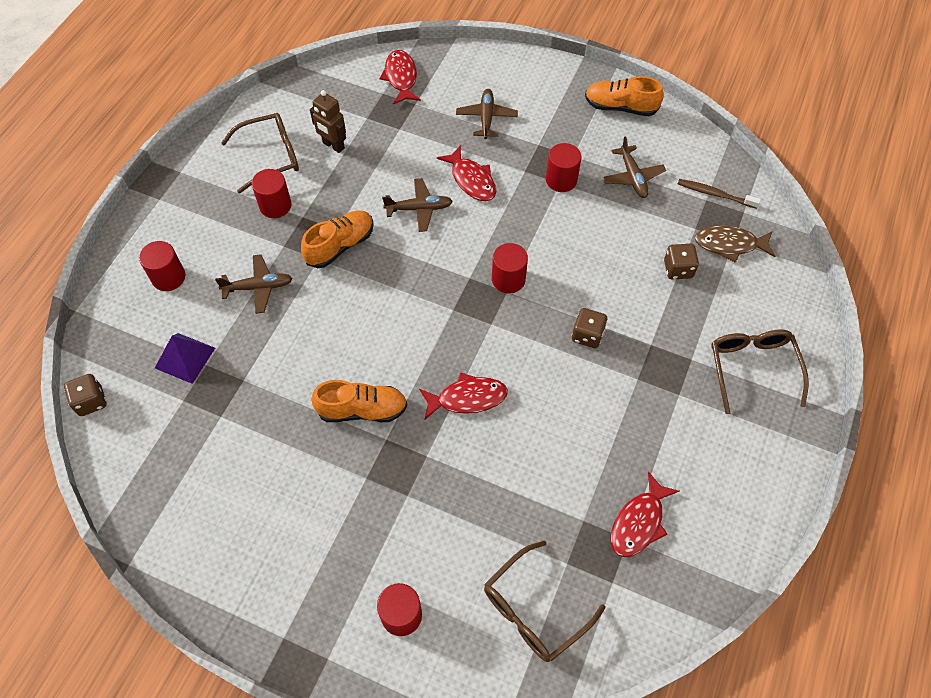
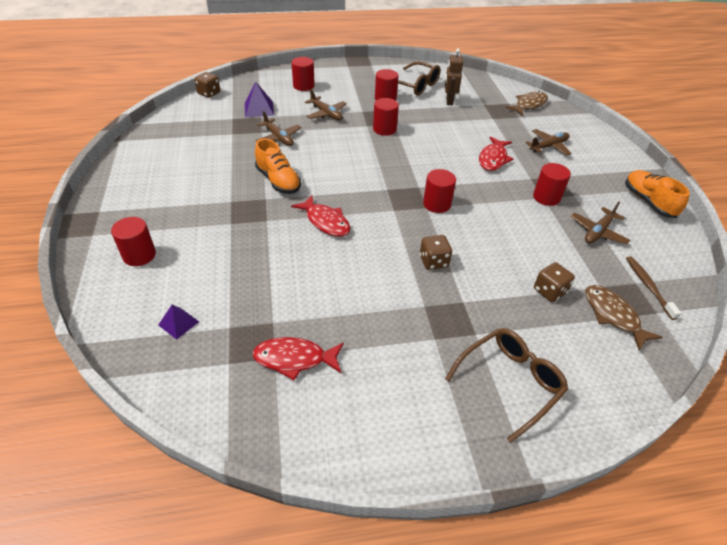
camera: 55 degrees right, 15 degrees down
orange shoe [301,211,374,268] -> red cylinder [373,98,399,136]
red fish [379,50,421,104] -> brown fish [505,91,548,116]
brown plane [382,178,453,232] -> brown plane moved to [255,111,302,146]
brown glasses [484,541,605,662] -> purple pyramid [158,305,199,340]

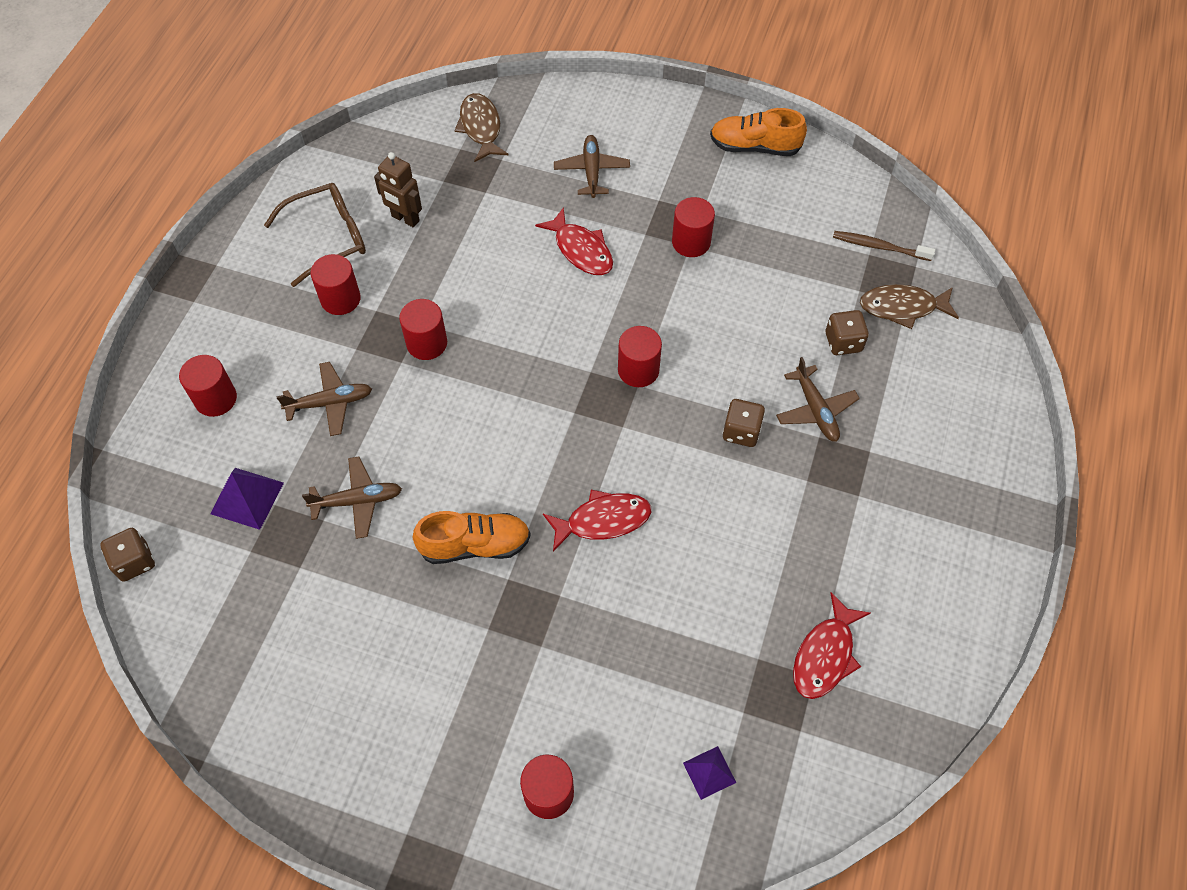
camera: 60 degrees left, 15 degrees up
brown glasses [445,328,569,443] -> none
brown plane [571,202,630,244] -> brown plane moved to [776,357,860,442]

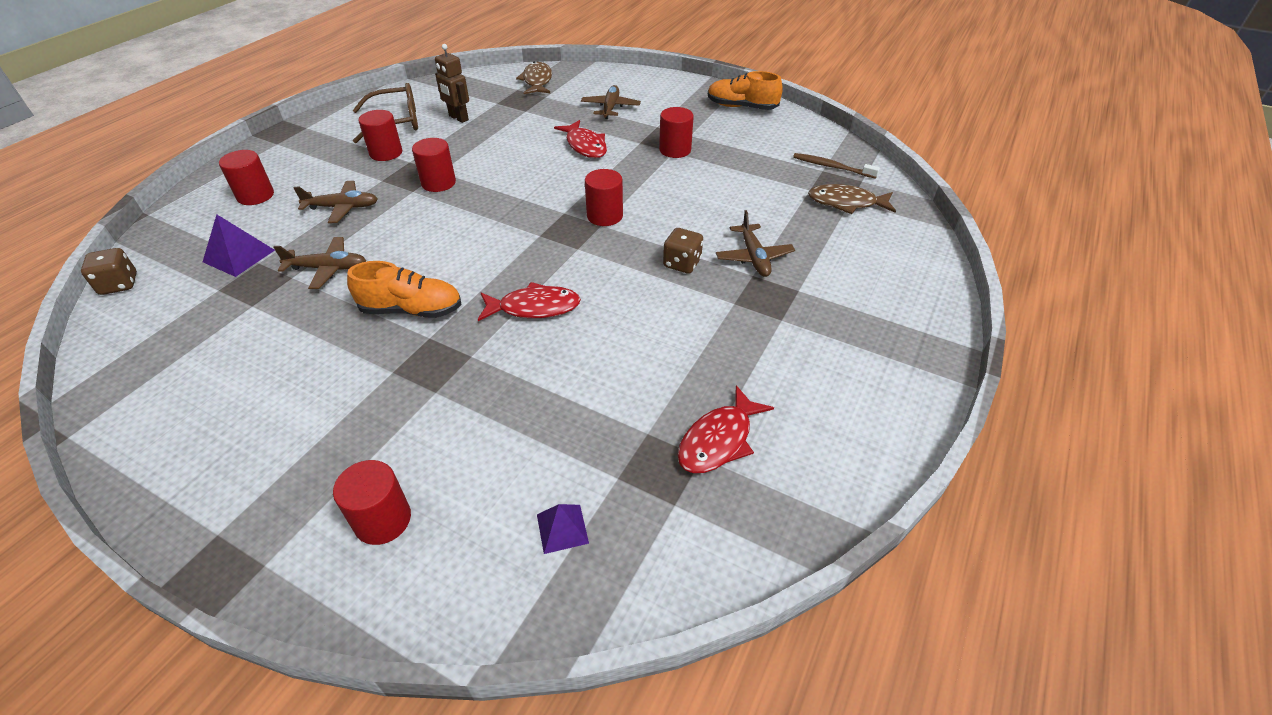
camera: 10 degrees right, 15 degrees down
brown dice [826,310,869,355] -> none

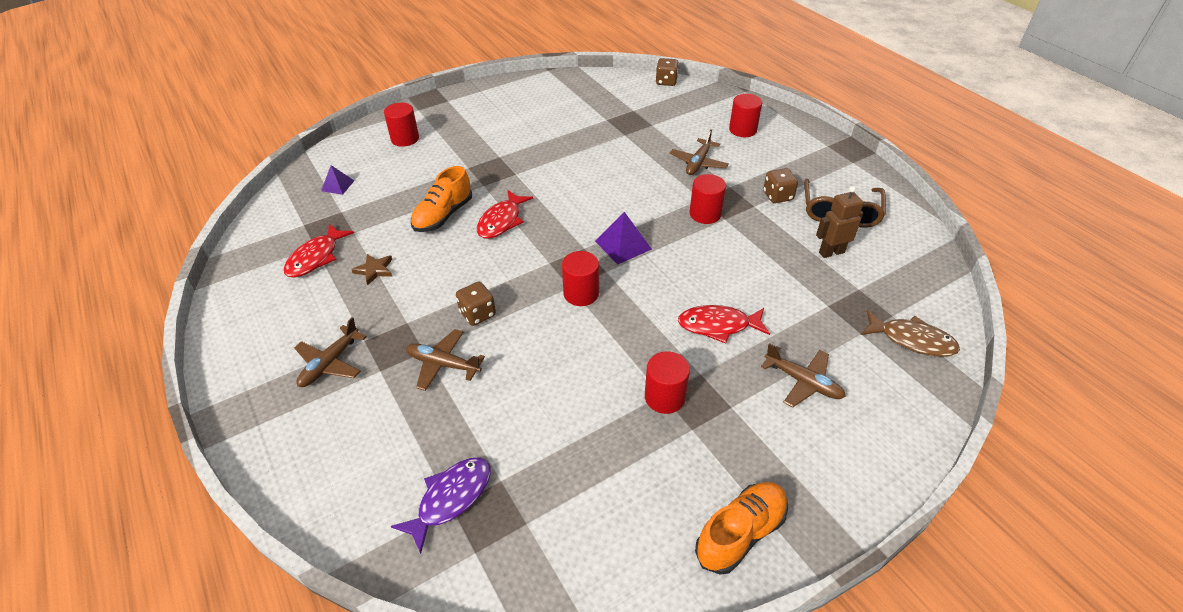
camera: 120 degrees right, 0 degrees up
purple pyramid [203,214,275,277] -> purple pyramid moved to [595,212,652,265]
brown plane [273,237,366,289] -> brown plane moved to [294,317,367,387]
orange shoe [347,261,462,318] -> orange shoe moved to [411,166,472,232]
red cylinder [359,110,402,161] -> brown dice [763,168,798,203]
red fish [678,385,774,473] -> red fish turned 135 degrees counterclockwise [284,224,354,278]
brown toothbrush [793,153,880,179] -> none
brown fish [808,184,896,214] -> purple fish [390,457,491,554]
none -> brown star [351,254,393,285]

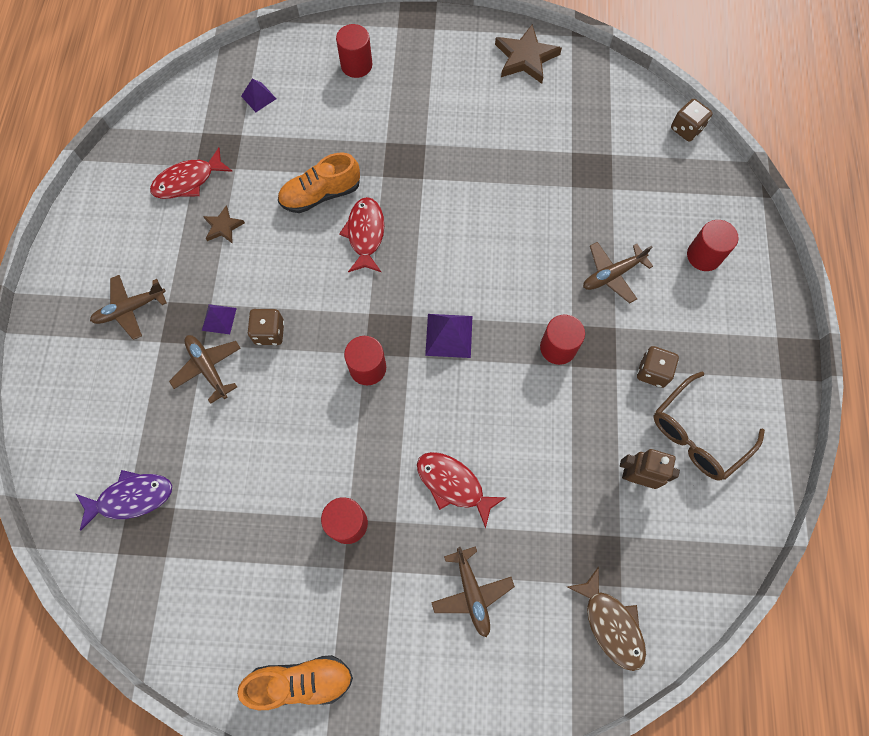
camera: 35 degrees right, 25 degrees up
red fish [477,190,533,239] -> red fish turned 120 degrees clockwise [339,197,384,272]
none -> purple pyramid [202,304,237,334]
none -> brown star [495,24,562,84]

